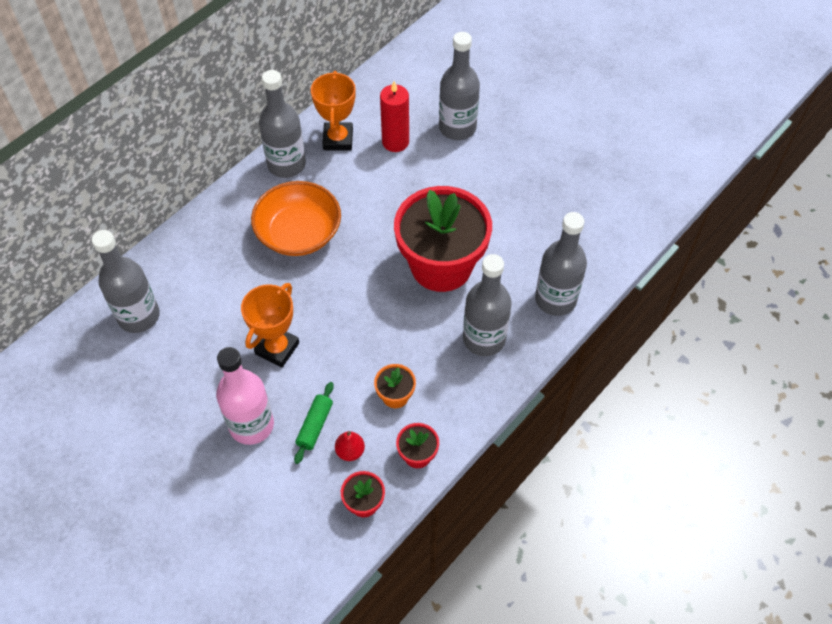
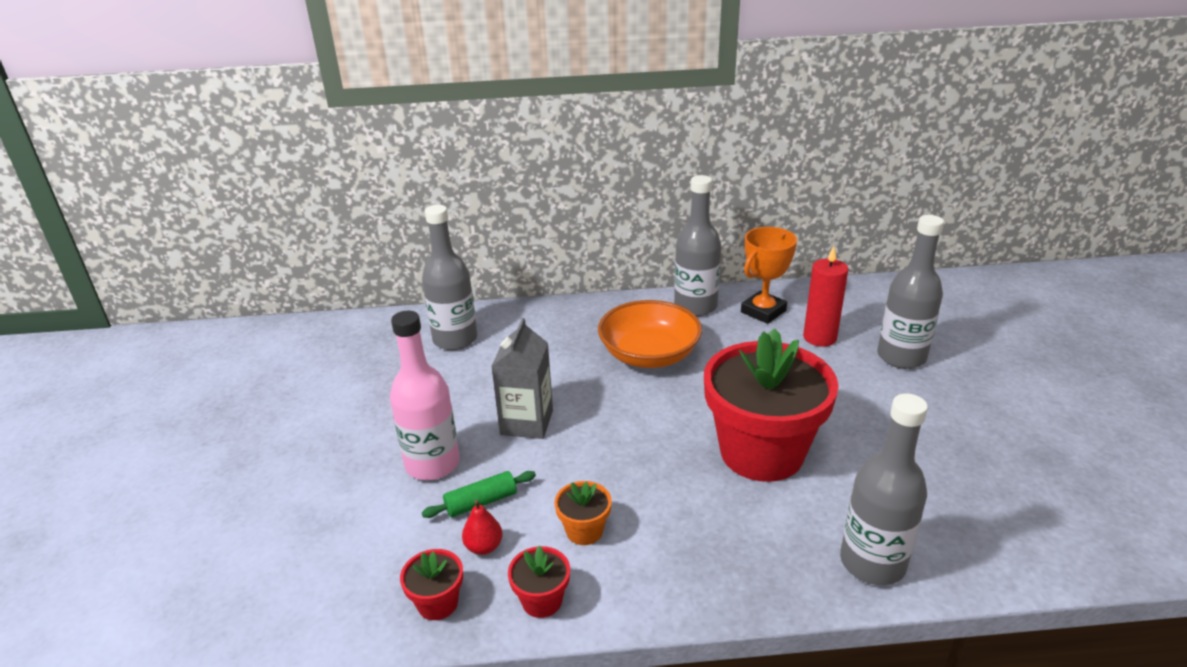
camera: 45 degrees right, 25 degrees down
orange trophy [241,283,299,368] -> grey carton [491,318,553,439]
grey bottle [463,254,511,356] -> none

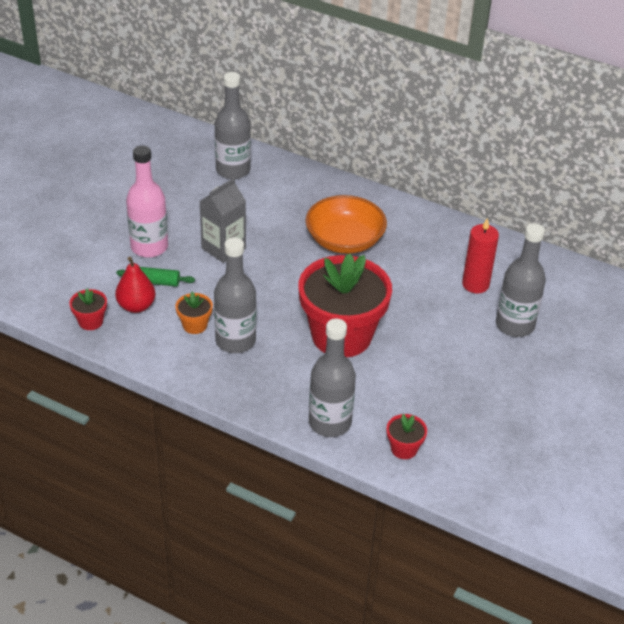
camera: 30 degrees right, 10 degrees up
red pear [462,499,503,555] -> red pear [115,257,155,313], size x1.54
red flower pot [508,546,570,618] -> red flower pot moved to [386,414,427,459]
grey bottle [674,175,721,316] -> grey bottle moved to [214,237,256,353]
orange trophy [741,227,797,324] -> none

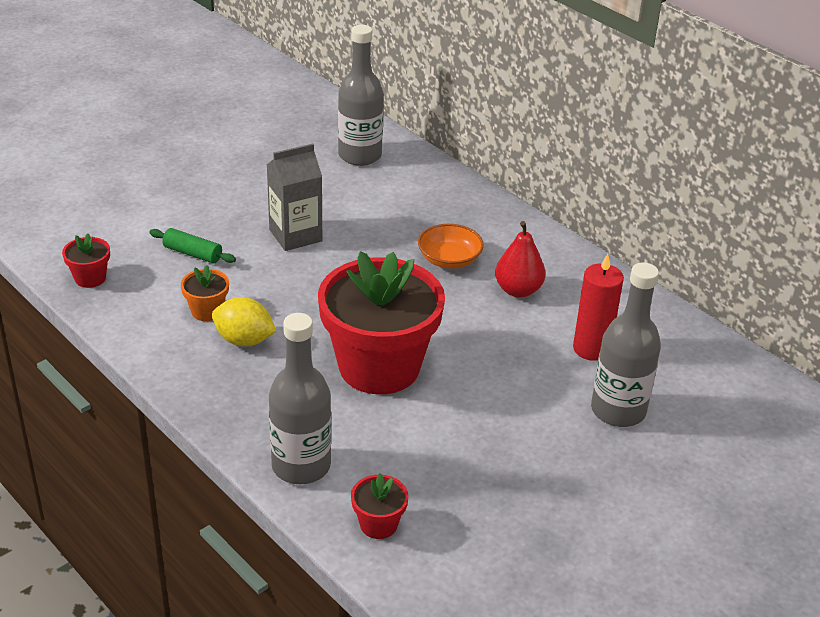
camera: 20 degrees right, 5 degrees down
red pear [115,257,155,313] -> red pear moved to [495,221,546,298]
pink bottle [126,146,168,258] -> none
grey bottle [214,237,256,353] -> yellow lemon [212,297,276,346]
orange bowl [305,195,387,254] -> orange bowl [418,224,484,269], size x0.62

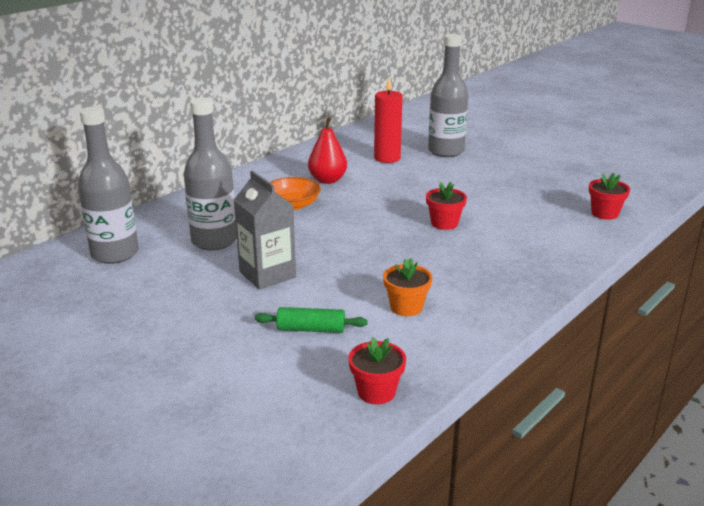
camera: 95 degrees left, 10 degrees down
green rolling pin [149,228,236,264] -> green rolling pin turned 75 degrees clockwise [255,307,368,333]
yellow lemon [212,297,276,346] -> none
grey bottle [269,313,331,484] -> grey bottle moved to [184,97,237,250]
red flower pot [318,251,445,394] -> red flower pot [426,182,467,230], size x0.41

